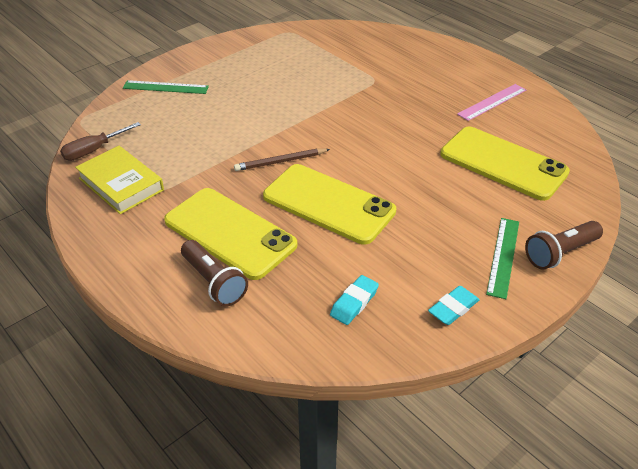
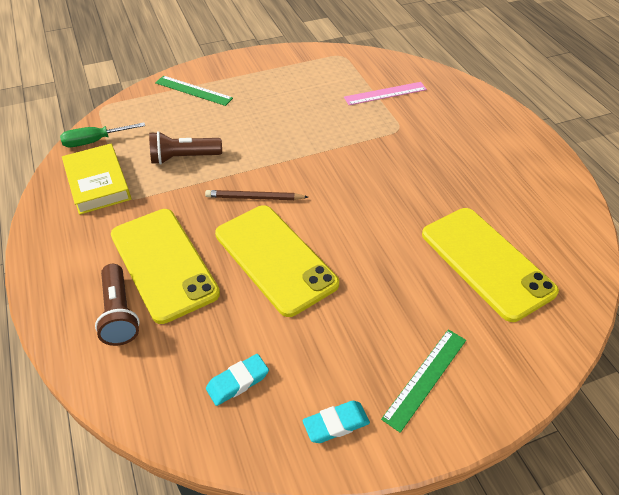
camera: 20 degrees right, 5 degrees up
brown screwdriver [60,122,141,161] -> green screwdriver [60,122,145,147]
pink ruler [457,84,526,121] -> pink ruler moved to [344,82,427,105]
brown flashlight [525,221,603,270] -> brown flashlight moved to [149,131,222,165]

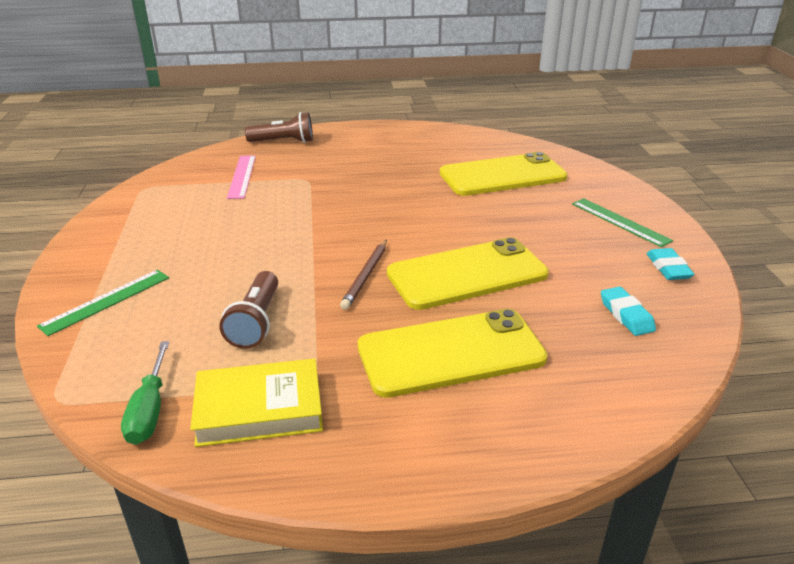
camera: 75 degrees left, 15 degrees down
brown flashlight [95,264,140,346] -> brown flashlight moved to [245,112,313,143]

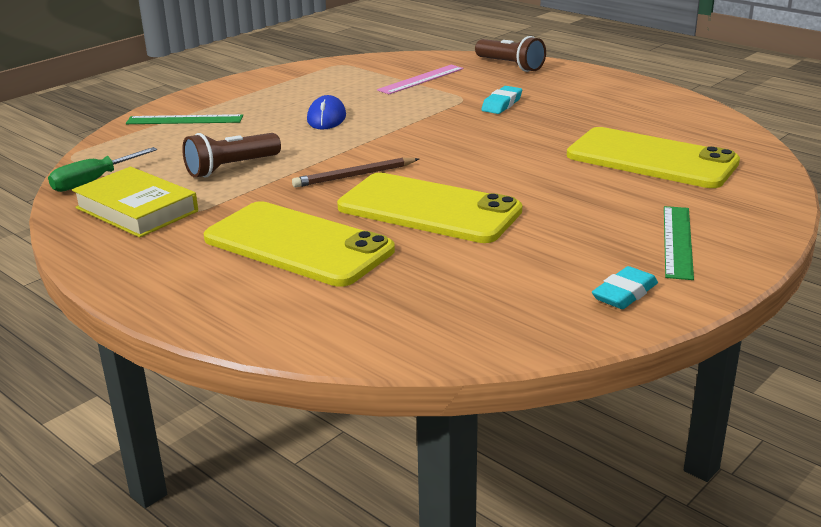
camera: 50 degrees right, 5 degrees down
turquoise eraser [601,287,656,336] -> turquoise eraser moved to [481,86,522,114]
none -> blue mouse [307,95,346,130]

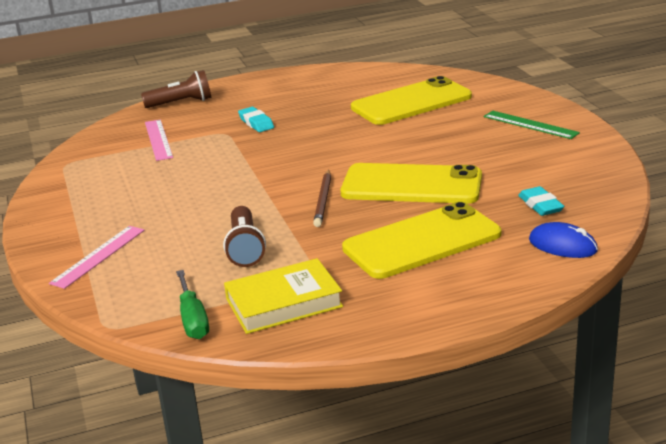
camera: 60 degrees left, 0 degrees up
green ruler [126,114,243,124] -> pink ruler [49,226,145,289]
blue mouse [307,95,346,130] -> blue mouse moved to [529,222,598,258]
yellow phone [337,173,522,243] -> yellow phone turned 45 degrees clockwise [340,163,482,204]
turquoise eraser [592,266,658,309] -> turquoise eraser moved to [518,186,564,216]

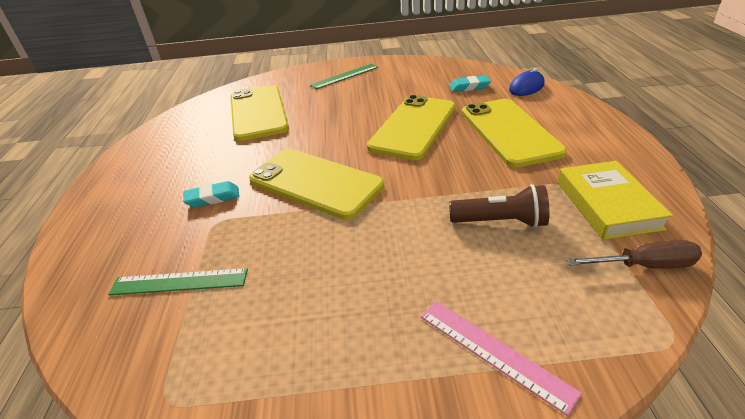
camera: 75 degrees left, 10 degrees up
brown flashlight [141,70,211,108] -> none
pink ruler [145,119,173,161] -> green ruler [108,268,248,295]
green screwdriver [176,270,209,339] -> brown screwdriver [567,240,702,269]
brown pencil [313,170,331,227] -> none
none -> yellow phone [249,149,384,220]

